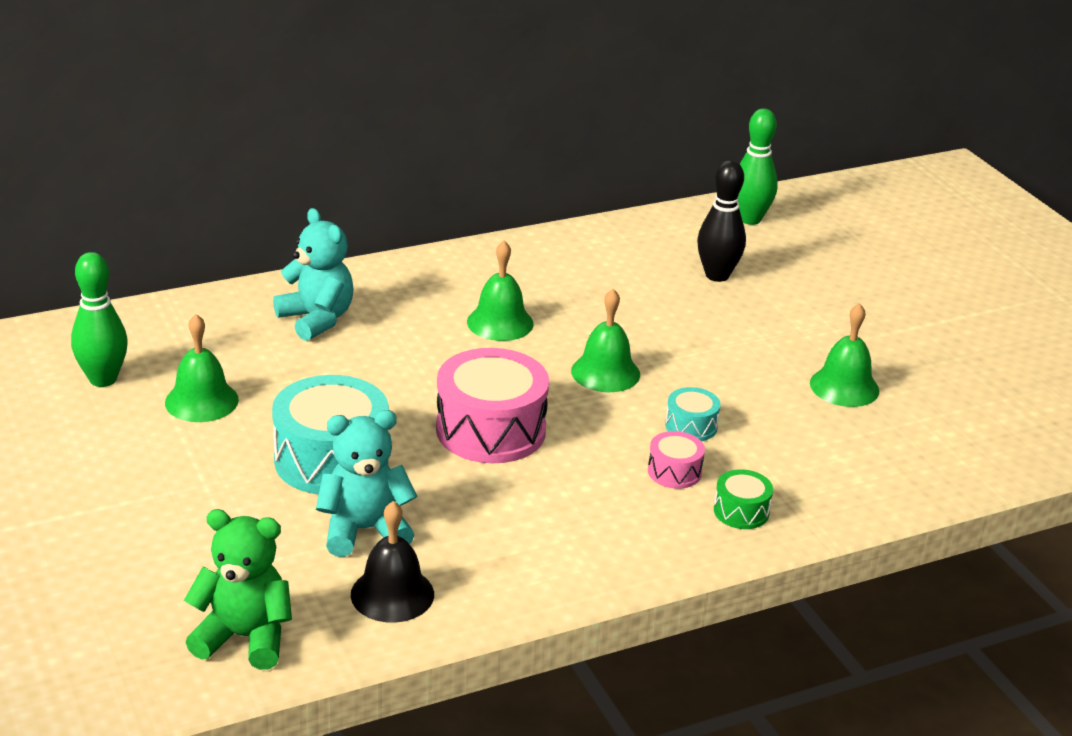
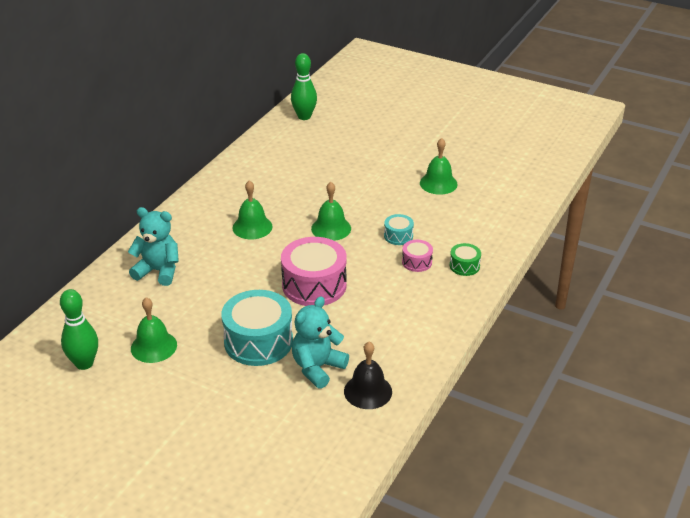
camera: 35 degrees left, 5 degrees up
green teddy bear [184,509,292,670] -> none
black bowling pin [697,160,746,282] -> none

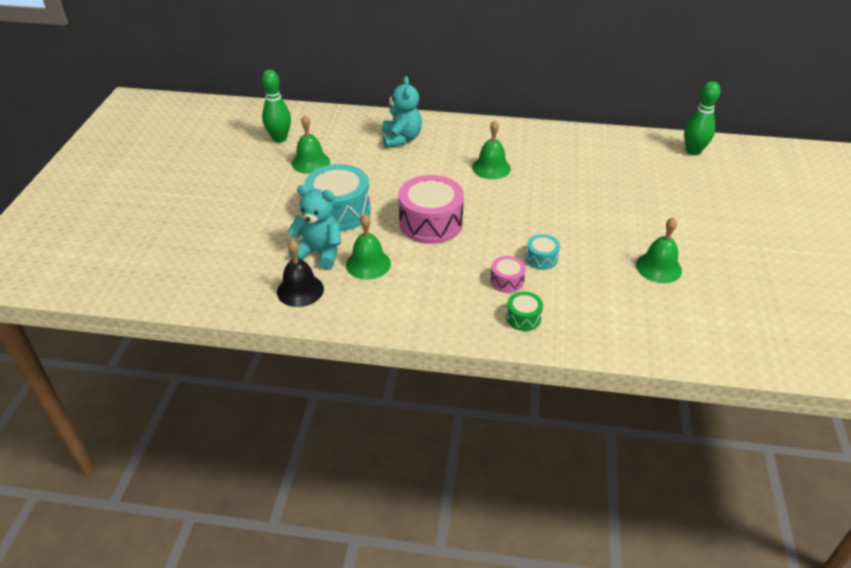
camera: 70 degrees right, 5 degrees up
green bell [311,182,351,241] -> green bell moved to [346,214,391,280]

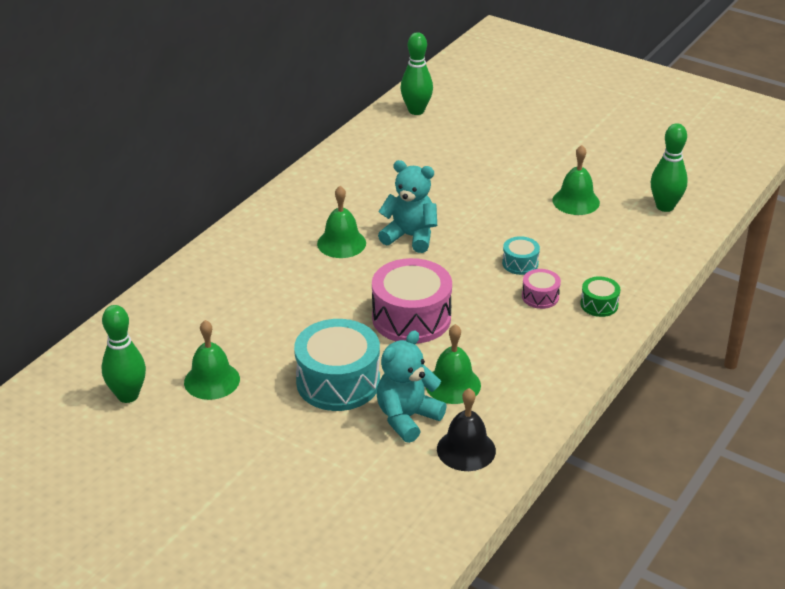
camera: 65 degrees left, 5 degrees down
turquoise teddy bear [382,76,422,148] -> turquoise teddy bear moved to [378,160,437,253]
none -> green bowling pin [651,123,688,212]

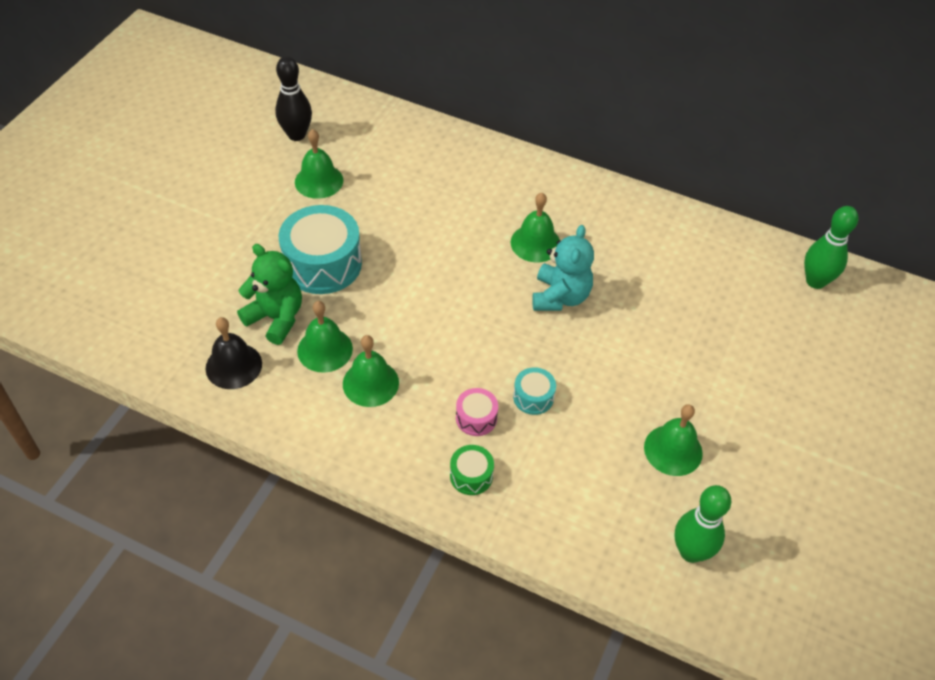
camera: 80 degrees right, 15 degrees up
green bowling pin [102,305,146,403] -> black bowling pin [275,56,312,141]
pink drum [372,258,452,344] -> none
turquoise teddy bear [377,331,447,443] -> green teddy bear [237,244,302,345]
none -> green bell [343,335,399,407]

